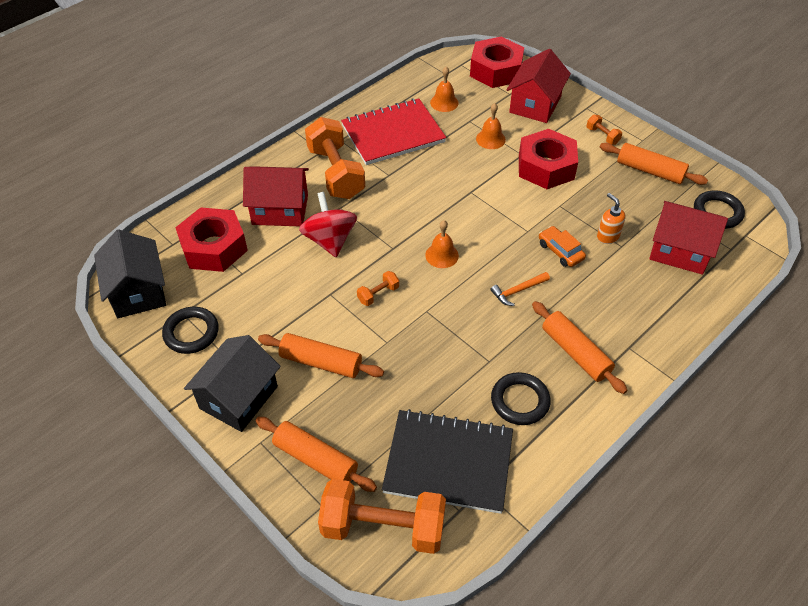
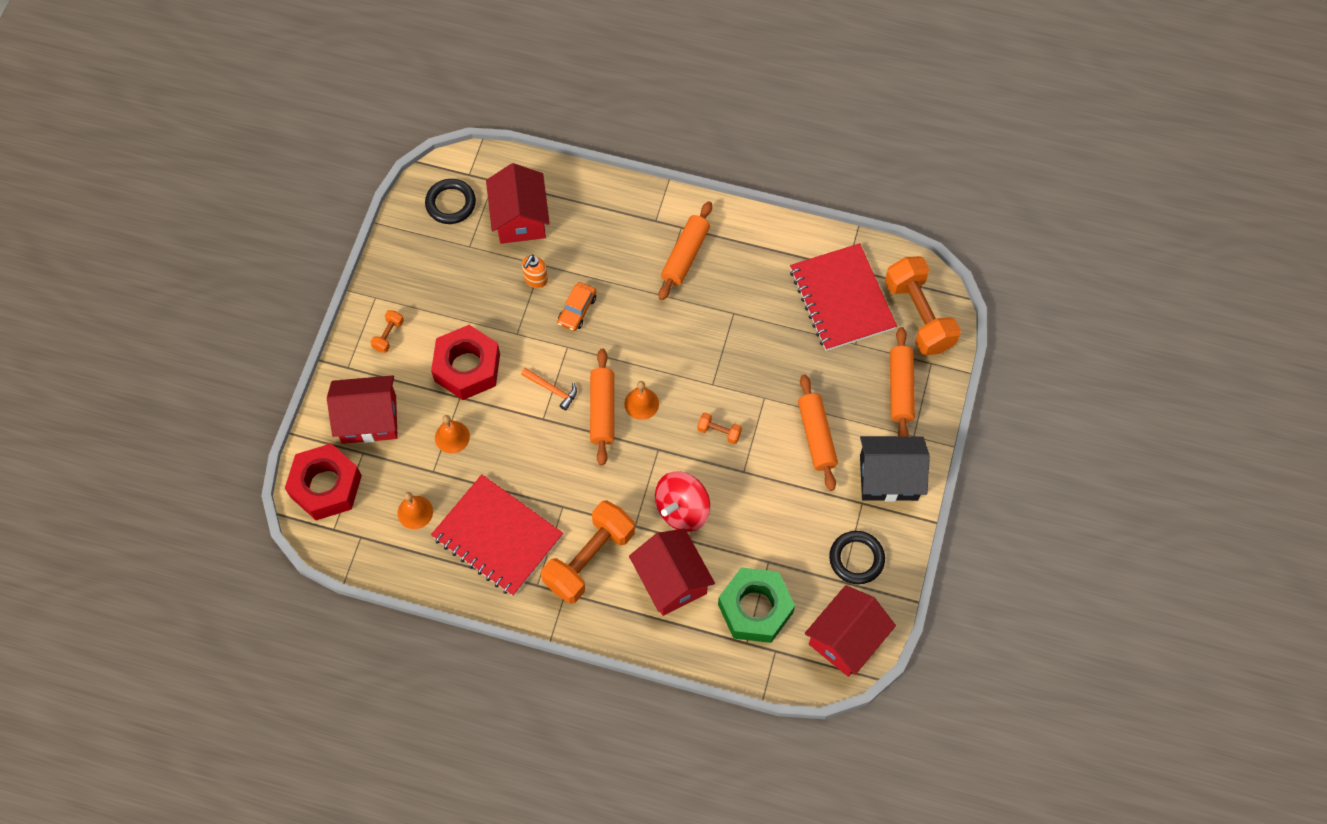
camera: 120 degrees left, 15 degrees up
black house [94,229,166,318] -> red house [805,585,896,677]
red nut [175,207,248,272] -> green nut [718,567,795,643]
black notebook [382,409,513,514] -> red notebook [790,243,897,351]
orange hammer [490,272,550,306] -> orange hammer moved to [521,368,577,411]
black ring [491,372,551,425] -> none
orange rolling pin [600,143,708,185] -> orange rolling pin moved to [590,349,614,466]

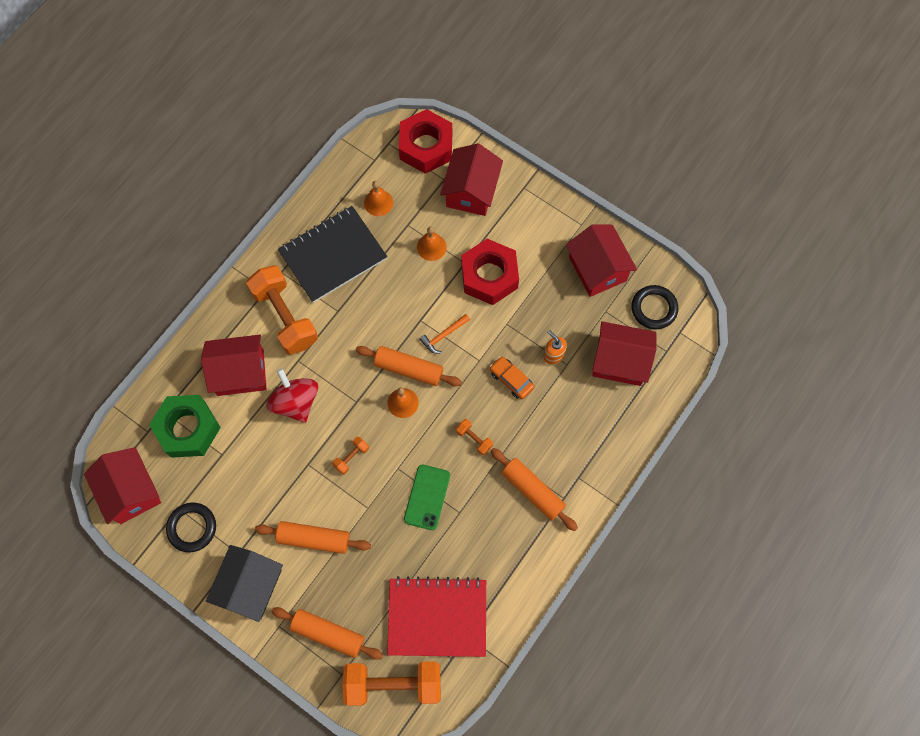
camera: 110 degrees right, 5 degrees up
orange dumbbell [371,310,404,353] -> orange dumbbell moved to [456,419,493,455]
red notebook [431,474,563,596] -> black notebook [278,206,387,303]
none -> green phone [404,465,450,530]
none -> red house [566,224,637,297]

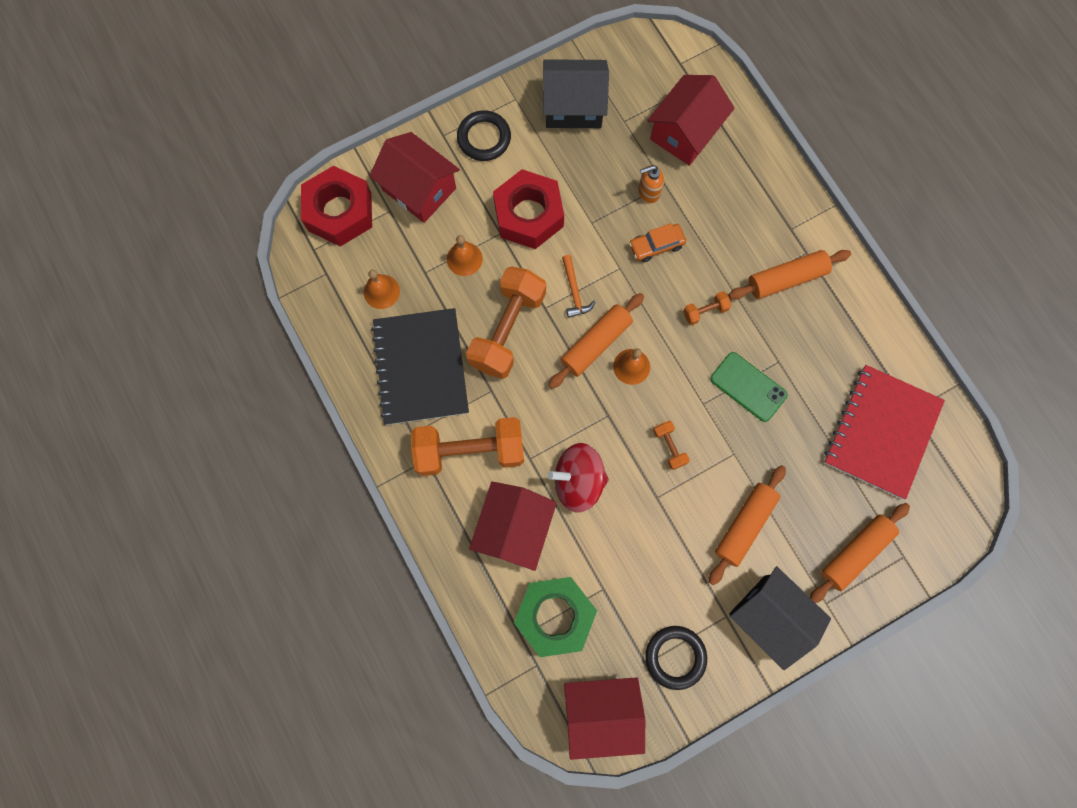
camera: 65 degrees left, 5 degrees up
orange dumbbell [342,661,441,706] -> orange dumbbell moved to [466,266,546,379]
red house [566,224,637,297] -> black house [543,59,609,128]
black ring [631,285,678,329] -> black ring moved to [457,110,511,161]

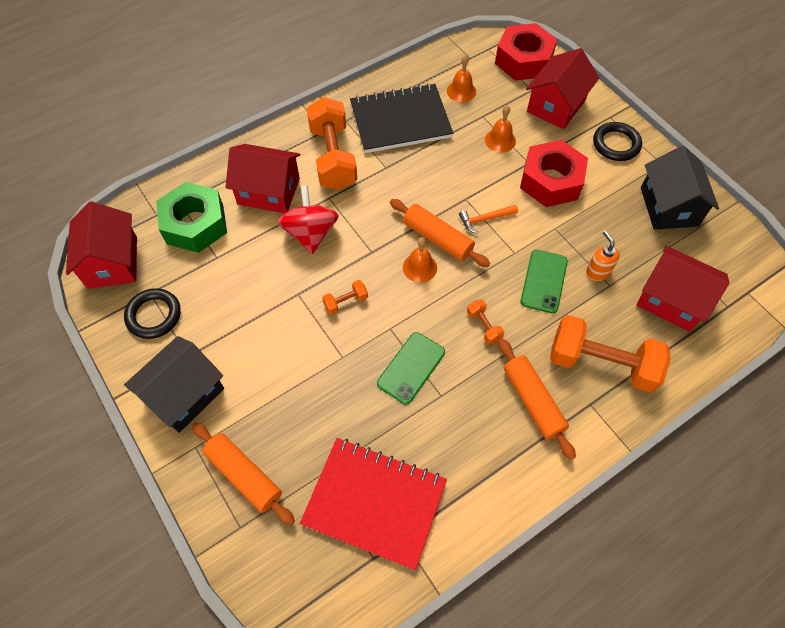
camera: 85 degrees right, 15 degrees down
orange dumbbell [466,266,546,379] -> orange dumbbell moved to [550,315,671,393]
orange car [629,223,686,262] -> green phone [520,250,568,313]
orange rolling pin [709,465,786,585] -> none

